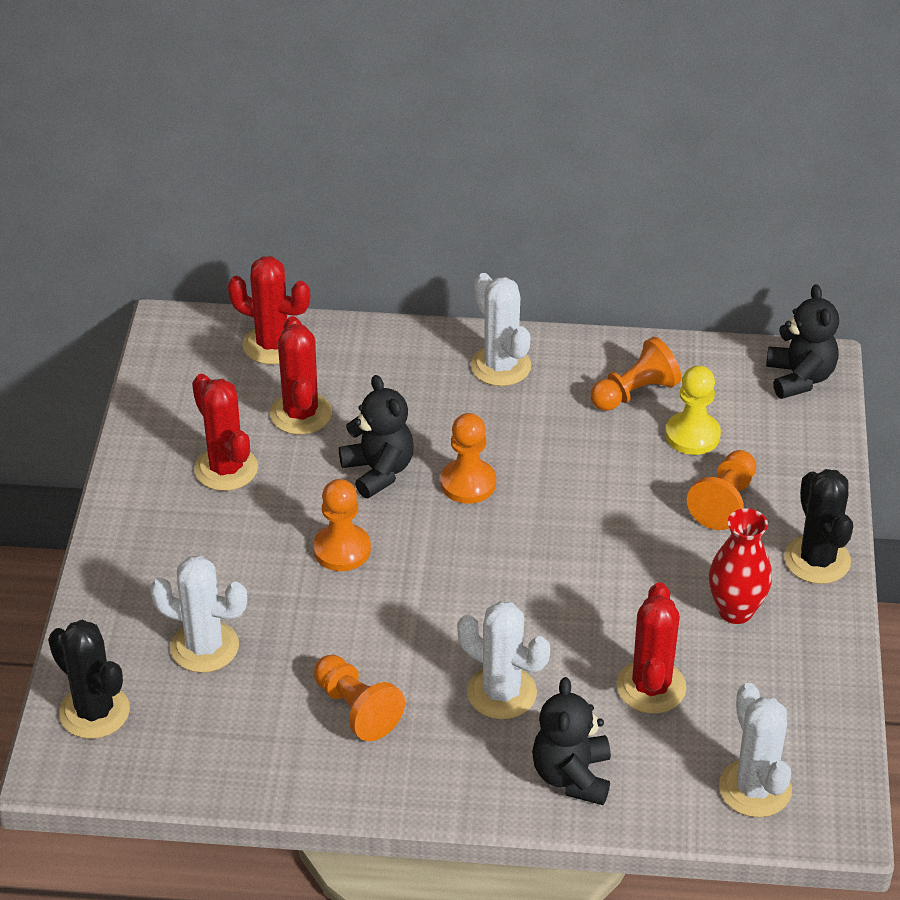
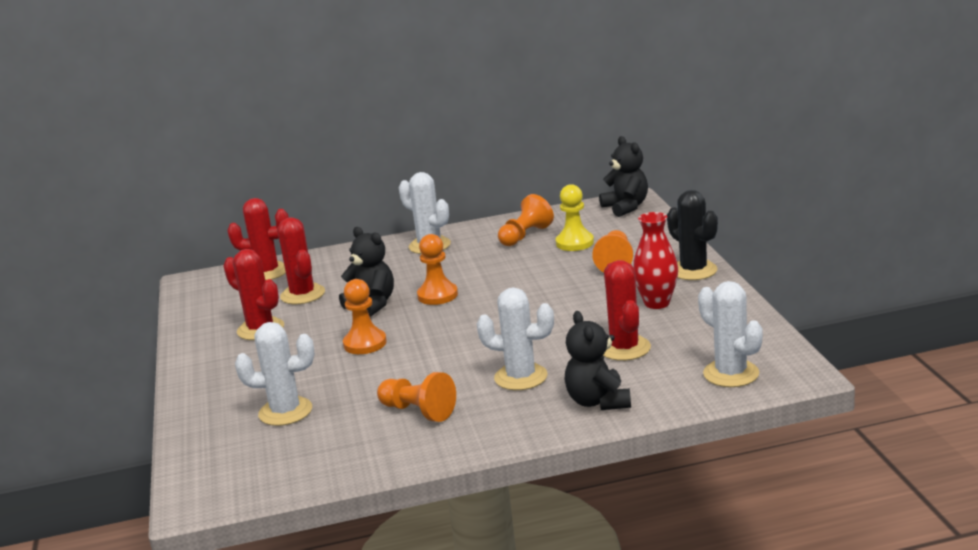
camera: 15 degrees left, 20 degrees down
black cactus [48,620,130,739] -> none

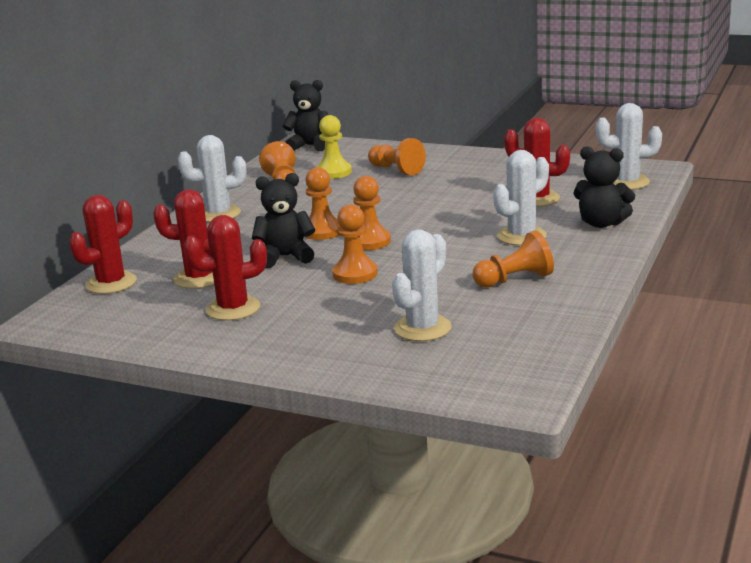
camera: 55 degrees left, 0 degrees up
red vase [633,212,678,309] -> none
black cactus [667,190,718,280] -> none
none -> orange pawn [353,176,391,250]

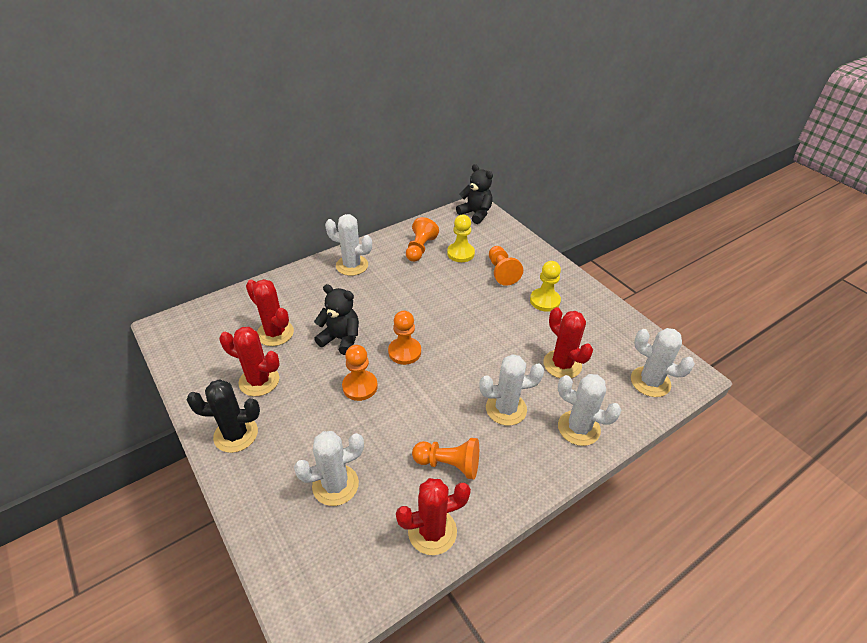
camera: 30 degrees right, 20 degrees up
red cactus [69,195,137,294] -> red cactus moved to [396,478,471,555]
orange pawn [305,167,340,240] -> none
black teddy bear [573,146,635,228] -> white cactus [558,374,621,446]
none -> black cactus [187,379,260,453]
none -> yellow pawn [530,261,561,312]

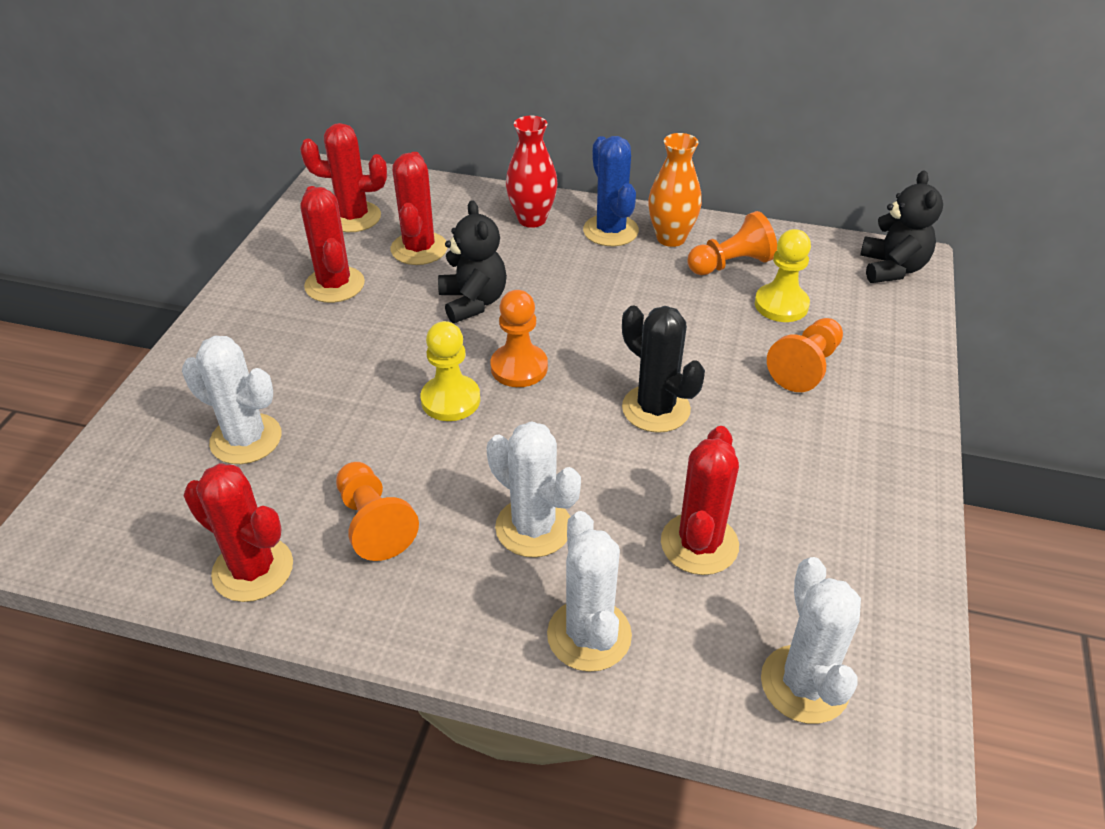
camera: 50 degrees right, 0 degrees up
black cactus [187,379,260,453] -> black cactus moved to [622,306,705,433]
white cactus [325,214,372,276] -> blue cactus [583,136,639,246]
orange pawn [342,345,378,401] -> none
yellow pawn [530,261,561,312] -> yellow pawn moved to [421,321,480,421]
none -> red cactus [300,123,387,232]
none -> red vase [506,116,558,228]
none -> orange vase [648,133,702,247]

